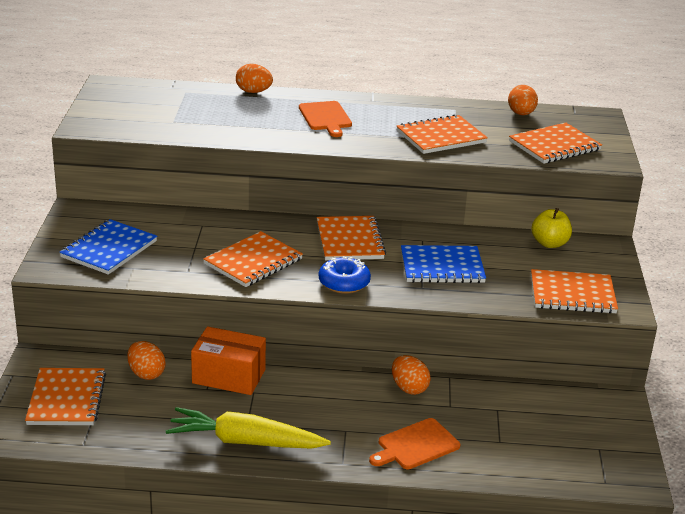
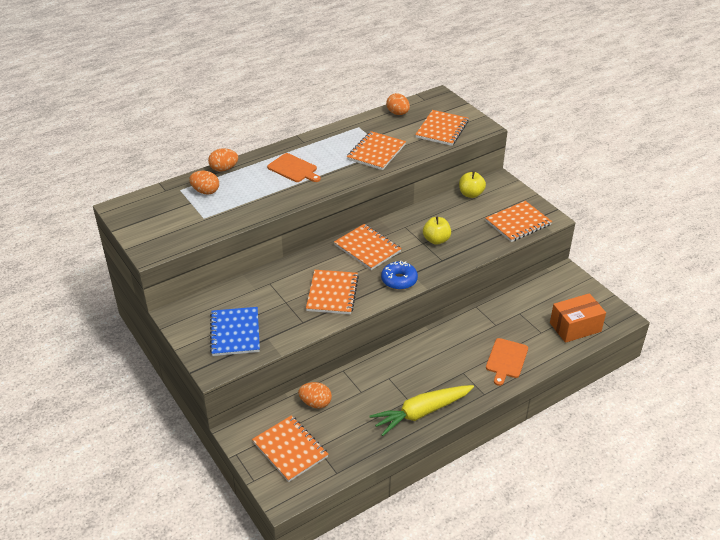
camera: 35 degrees left, 10 degrees up
orange box [191,326,266,395] -> orange box moved to [550,293,606,343]
orange egg [392,355,431,395] -> orange egg moved to [189,171,219,195]
blue notebook [401,245,486,283] -> yellow apple [423,217,451,245]

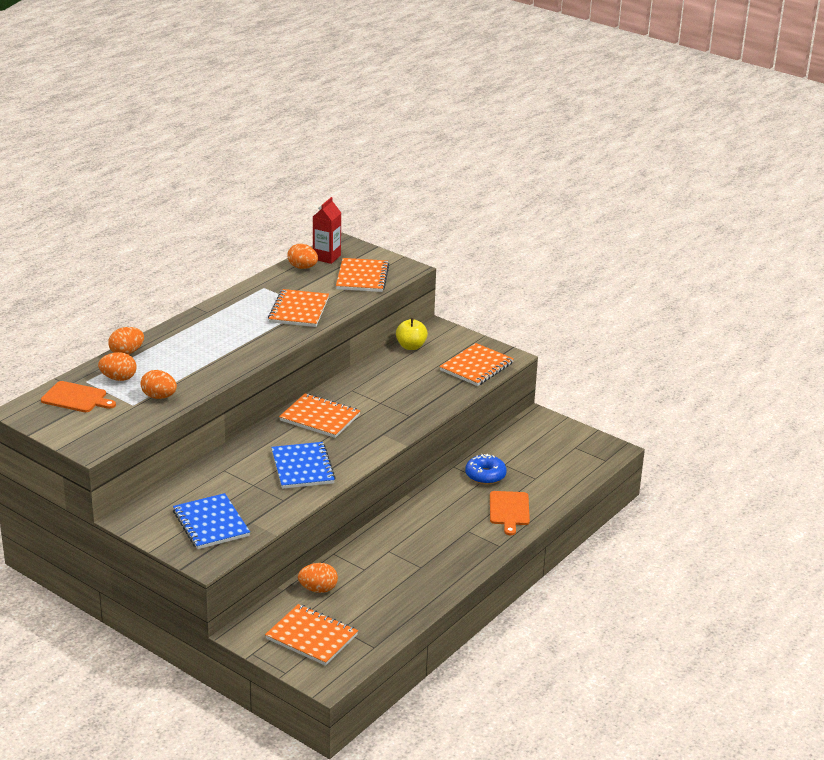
camera: 20 degrees left, 10 degrees down
orange cutting board [267,153,321,182] -> orange cutting board moved to [41,381,116,412]
orange notebook [306,270,359,314] -> blue notebook [271,442,336,489]
yellow carrot [369,385,474,436] -> none
blue donut [381,261,418,290] -> blue donut moved to [465,454,507,484]
yellow apple [423,217,451,245] -> none
orange box [550,293,606,343] -> none
none -> orange egg [141,370,177,399]
none -> red carton [313,197,341,264]

